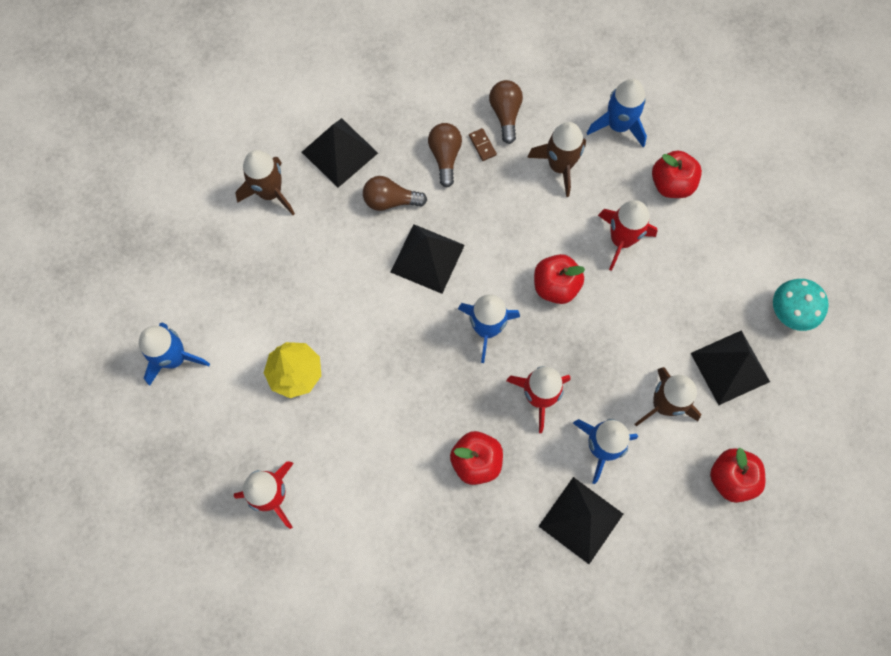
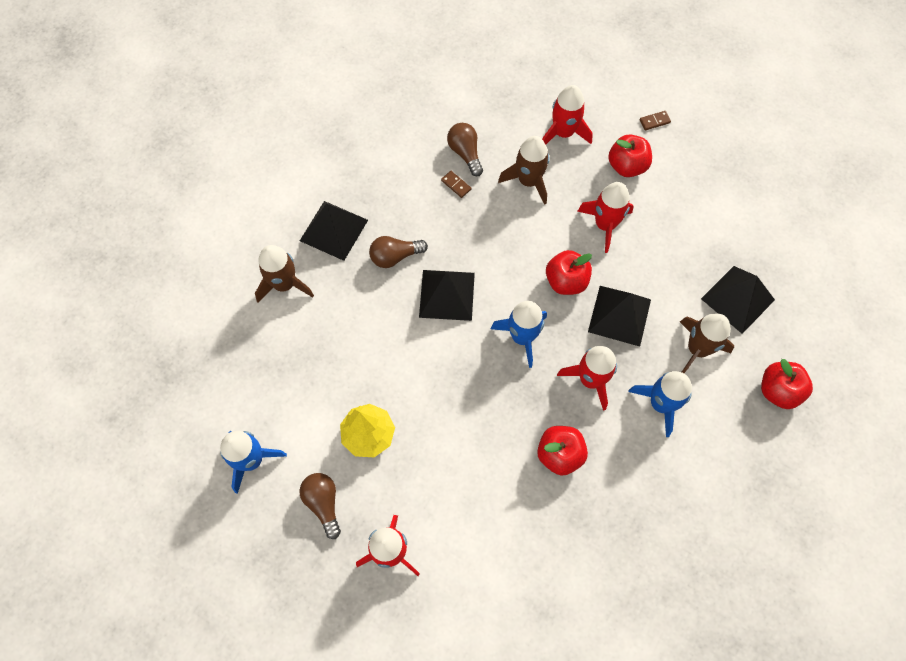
camera: 20 degrees left, 5 degrees down
brown light bulb [428,123,462,187] -> brown light bulb moved to [300,473,341,539]
black pyramid [538,477,623,564] -> black pyramid moved to [588,286,651,347]
blue rocket [587,79,647,147] -> red rocket [542,85,593,145]
turquoise mushroom [773,279,829,331] -> none
none -> brown domino [640,111,671,130]

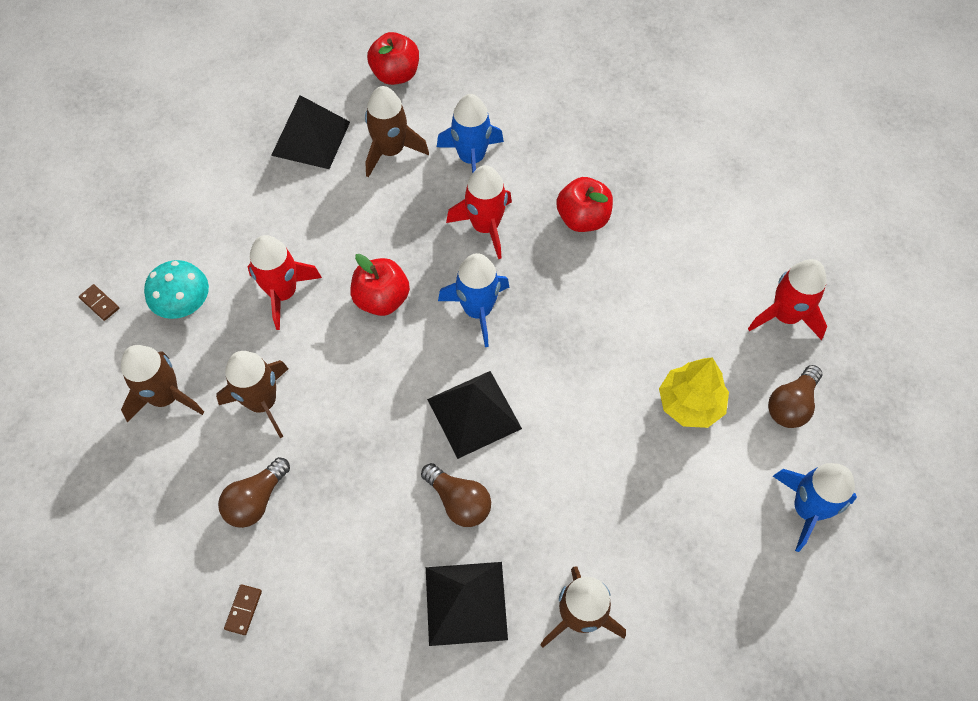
camera: 120 degrees left, 5 degrees down
brown domino [441,171,471,198] -> brown domino moved to [224,584,262,635]
red rocket [542,85,593,145] -> brown rocket [121,345,204,423]
black pyramid [588,286,651,347] -> none
red apple [608,134,652,177] -> turquoise mushroom [144,260,209,319]

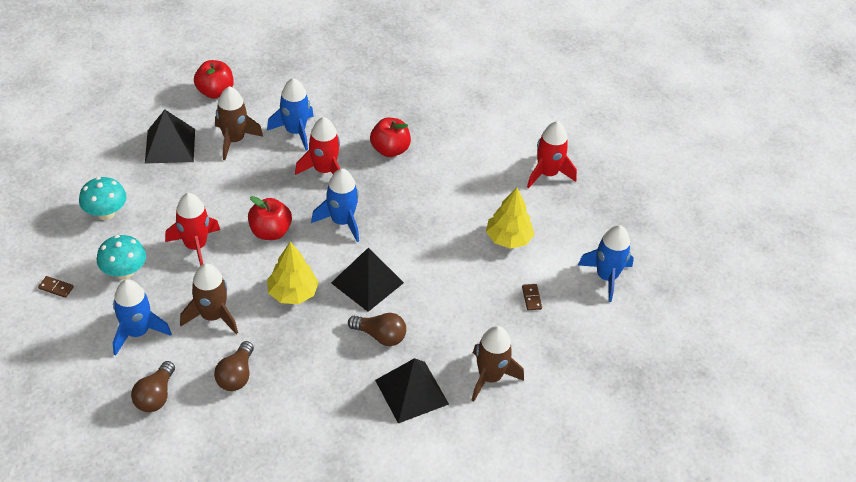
camera: 25 degrees left, 15 degrees down
brown rocket [121,345,204,423] -> blue rocket [113,279,172,356]
brown domino [224,584,262,635] -> brown domino moved to [522,284,542,310]
brown light bulb [768,365,822,428] -> brown light bulb moved to [131,361,175,412]
none -> turquoise mushroom [79,177,127,220]
none -> yellow tree [267,242,319,304]

